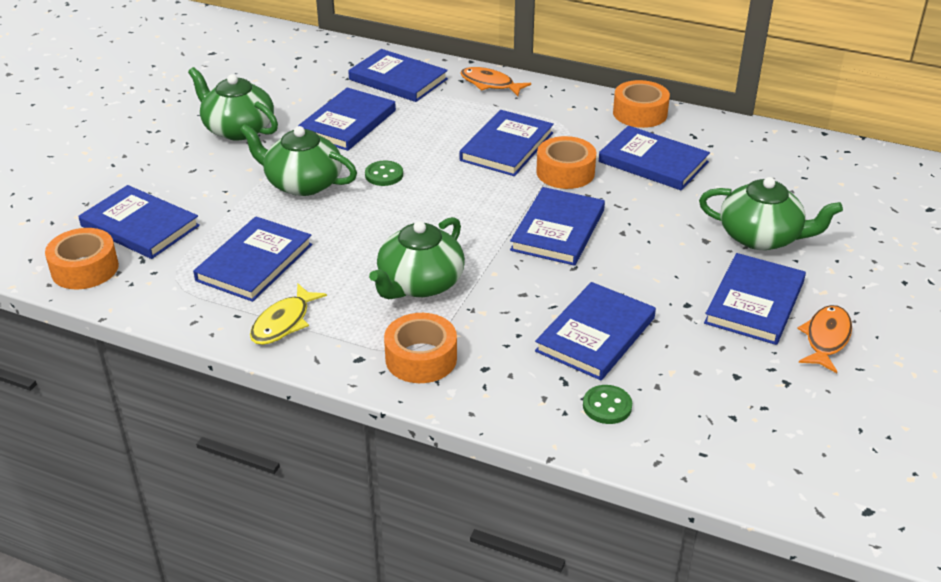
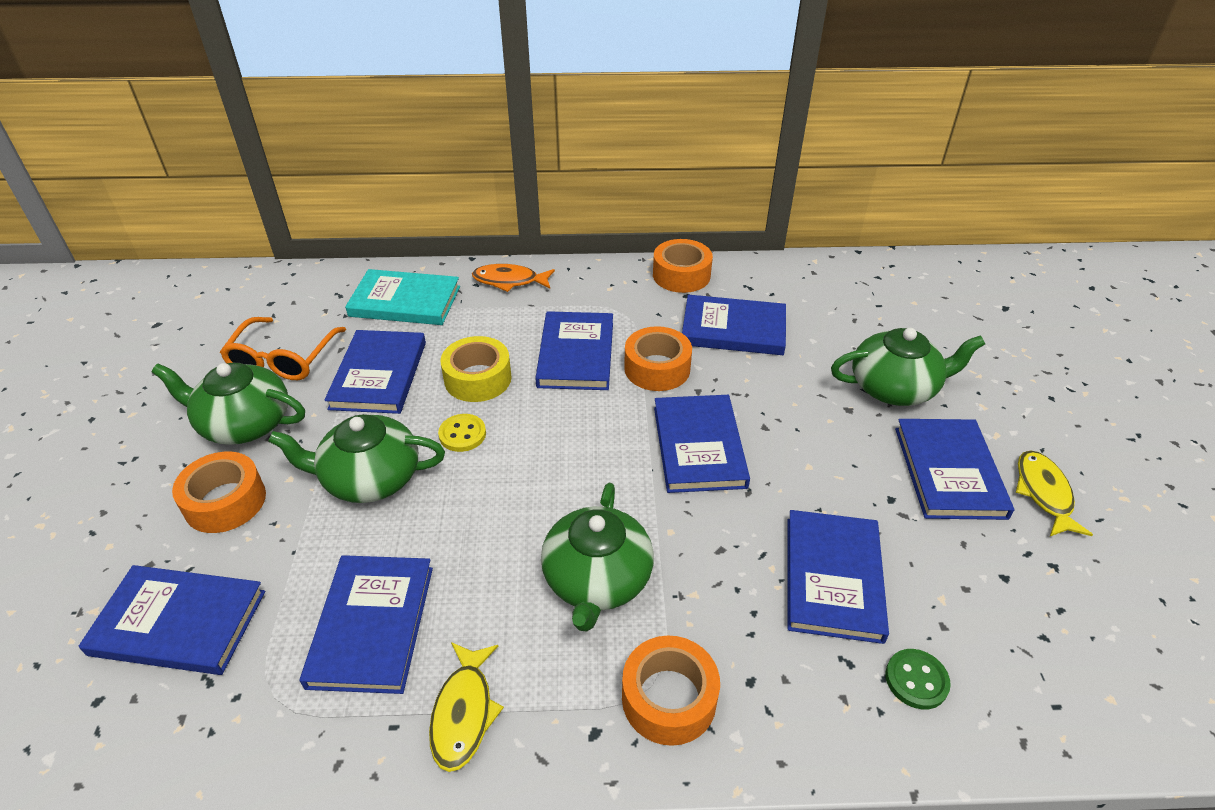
camera: 25 degrees left, 5 degrees up
orange tape [45,228,119,289] -> orange tape moved to [172,452,266,533]
blue book [348,49,448,102] -> turquoise book [345,269,460,325]
green button [365,161,403,186] -> yellow button [438,414,486,452]
orange fish [797,305,852,373] -> yellow fish [1016,451,1093,536]
none -> orange glasses [220,317,346,380]
none -> yellow tape [440,336,511,402]

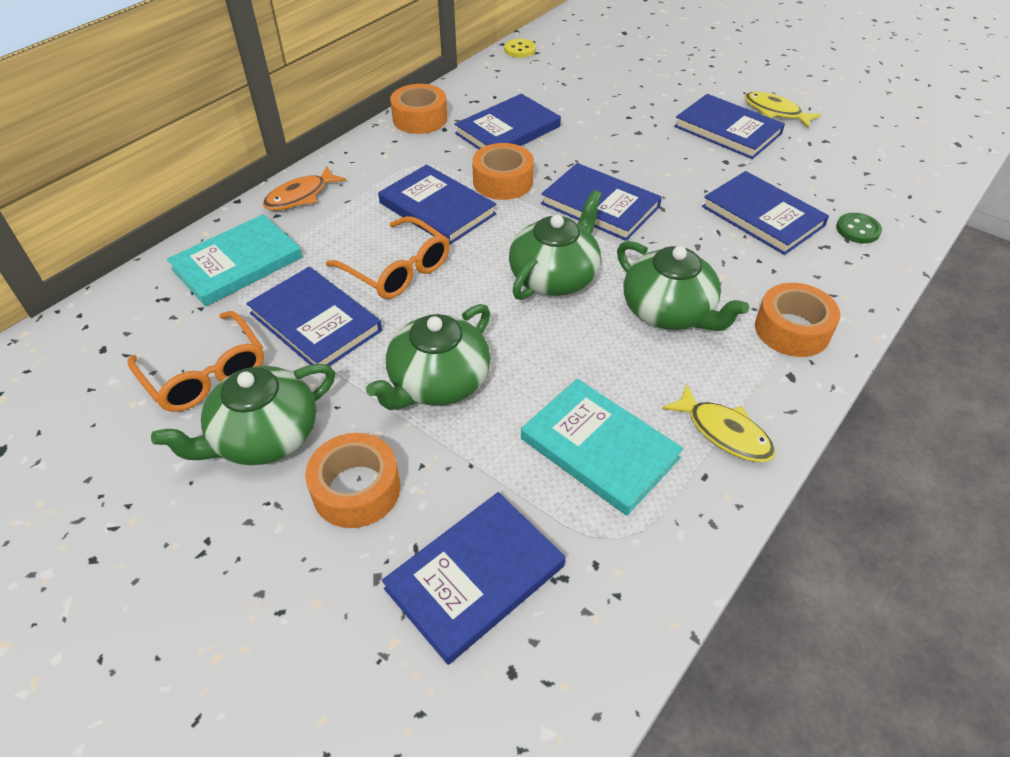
camera: 50 degrees left, 5 degrees up
blue book [300,555,433,694] -> turquoise book [521,379,683,515]
yellow button [438,414,486,452] -> yellow button moved to [504,39,536,58]
yellow tape [440,336,511,402] -> orange glasses [326,216,450,299]
green teapot [831,328,985,406] -> green teapot moved to [509,190,602,300]

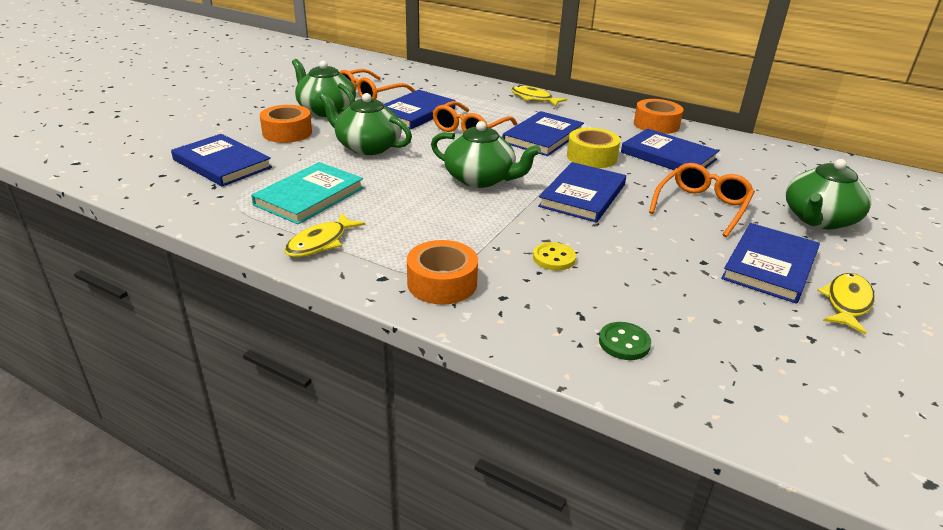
camera: 80 degrees right, 15 degrees down
turquoise book [167,214,303,306] -> none
orange fish [263,166,346,210] -> yellow fish [511,86,567,106]
orange tape [472,143,534,200] -> yellow tape [567,128,620,168]
yellow button [504,39,536,58] -> yellow button moved to [533,242,576,271]
green teapot [617,241,749,331] -> green teapot moved to [786,159,871,229]
blue book [702,171,829,255] -> none
none -> orange glasses [649,163,755,237]

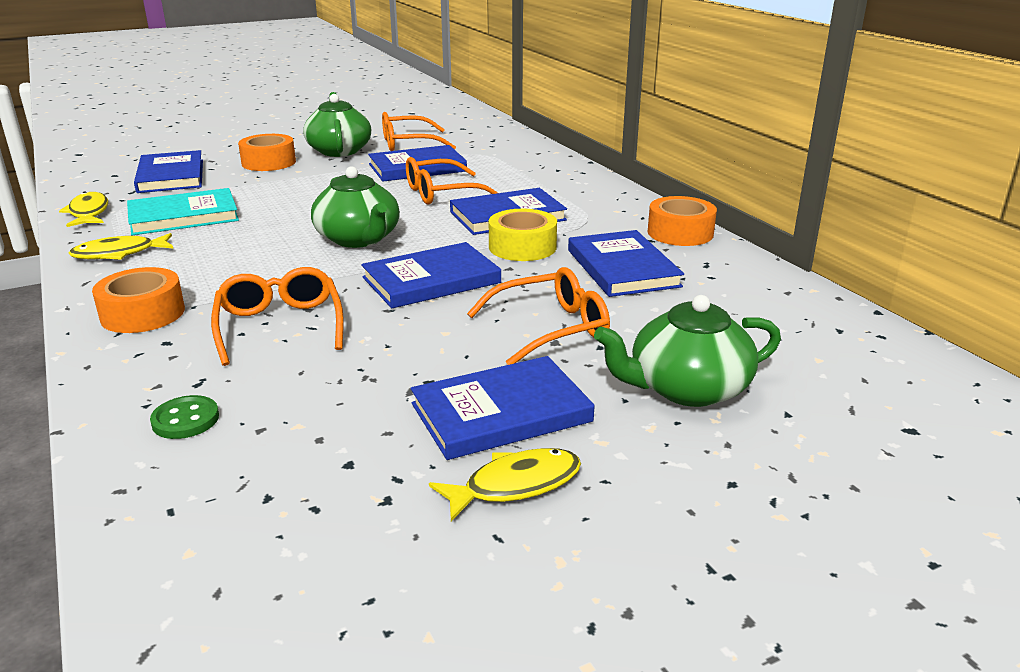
camera: 35 degrees right, 5 degrees down
green teapot [319,93,412,155] -> none
yellow fish [511,86,567,106] -> yellow fish moved to [59,191,108,227]
yellow button [533,242,576,271] -> orange glasses [211,267,344,366]

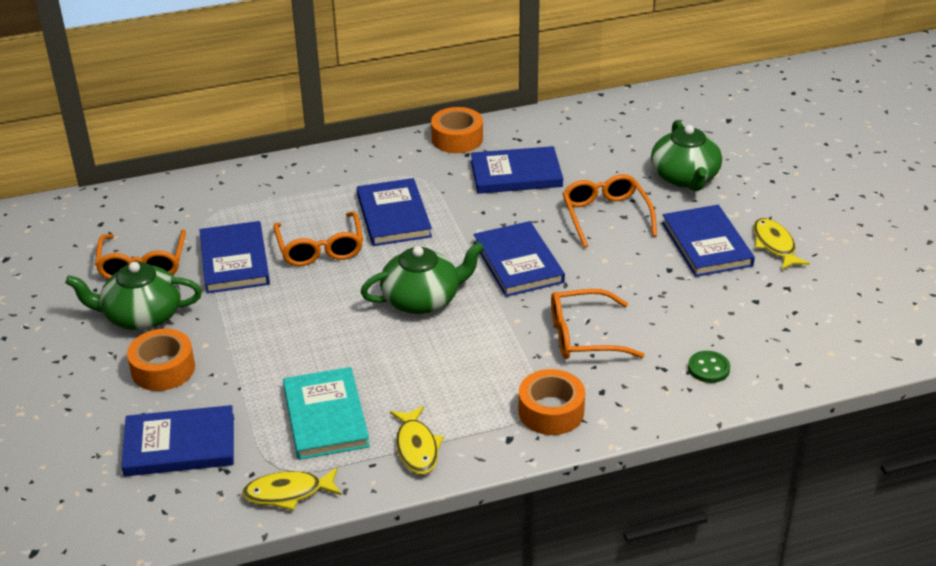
camera: 80 degrees left, 10 degrees up
yellow tape [489,209,557,261] -> none

